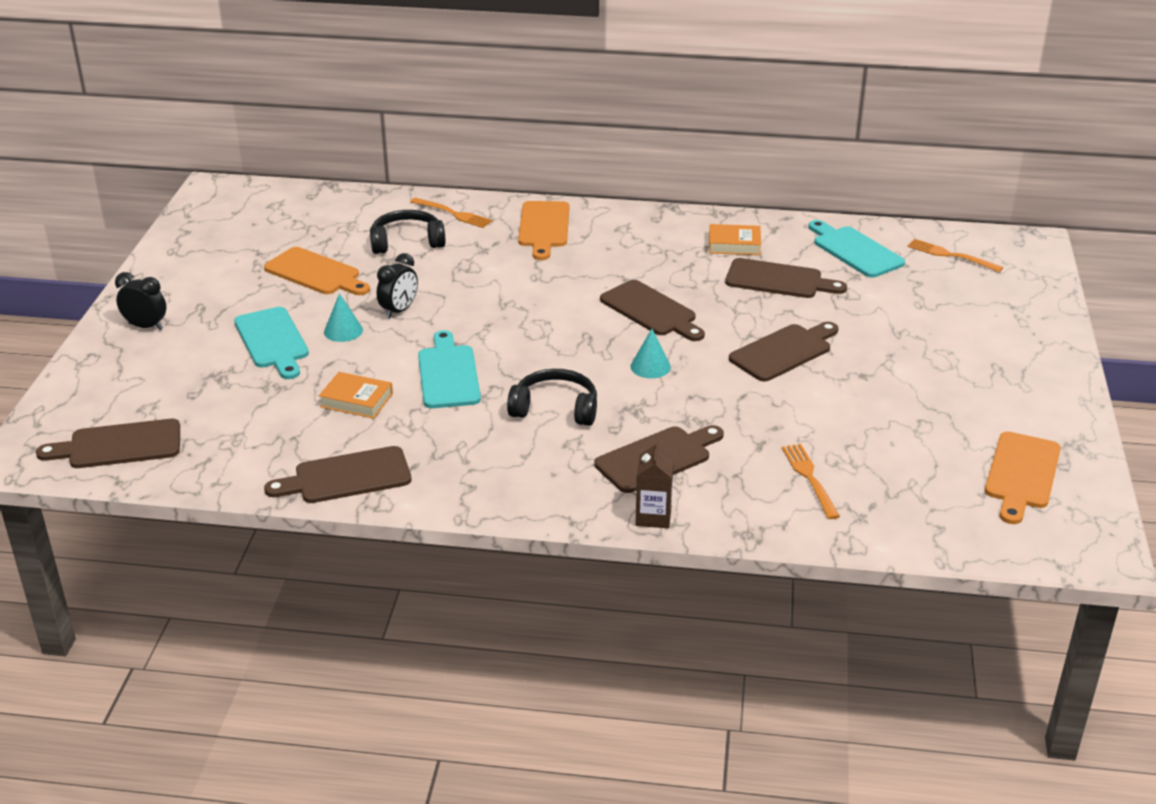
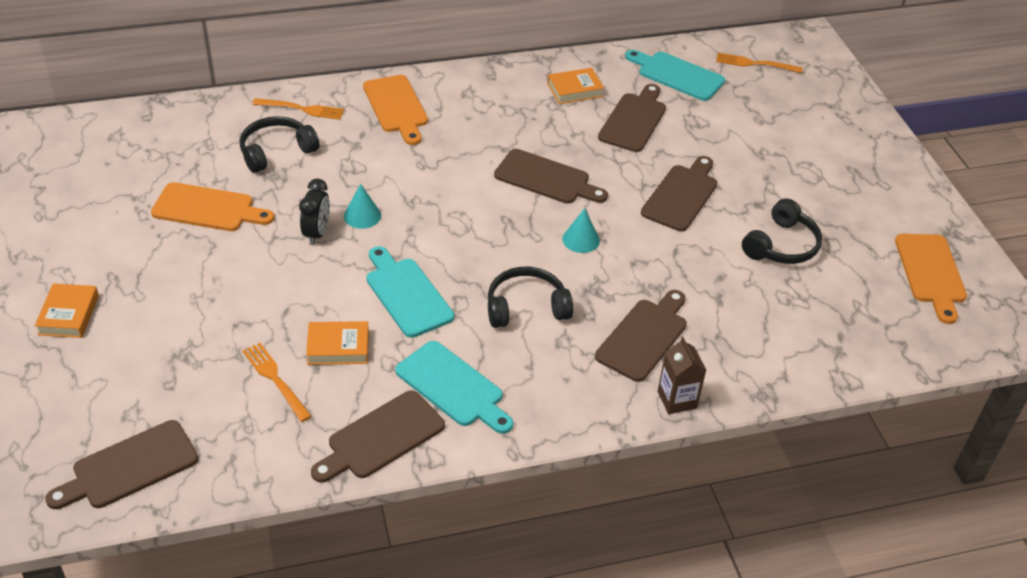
camera: 25 degrees left, 10 degrees up
black clock [115,272,166,330] -> orange book [35,283,99,338]
turquoise cutting board [234,307,309,379] -> turquoise cutting board moved to [395,341,514,434]
turquoise cone [324,293,363,342] -> turquoise cone moved to [344,184,381,229]
brown cutting board [725,258,847,298] -> brown cutting board turned 60 degrees counterclockwise [598,84,666,152]
orange fork [782,444,840,519] -> orange fork moved to [242,343,312,422]
none -> black headphones [742,198,822,264]

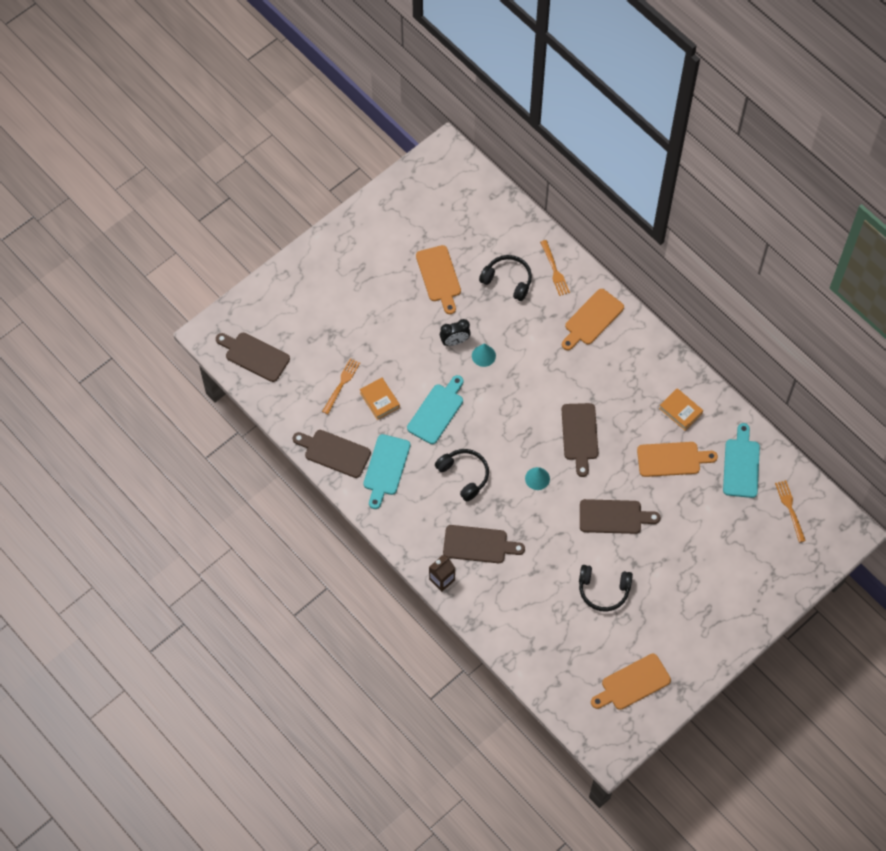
camera: 65 degrees right, 20 degrees up
orange book [35,283,99,338] -> none
brown cutting board [598,84,666,152] -> orange cutting board [637,442,718,477]

